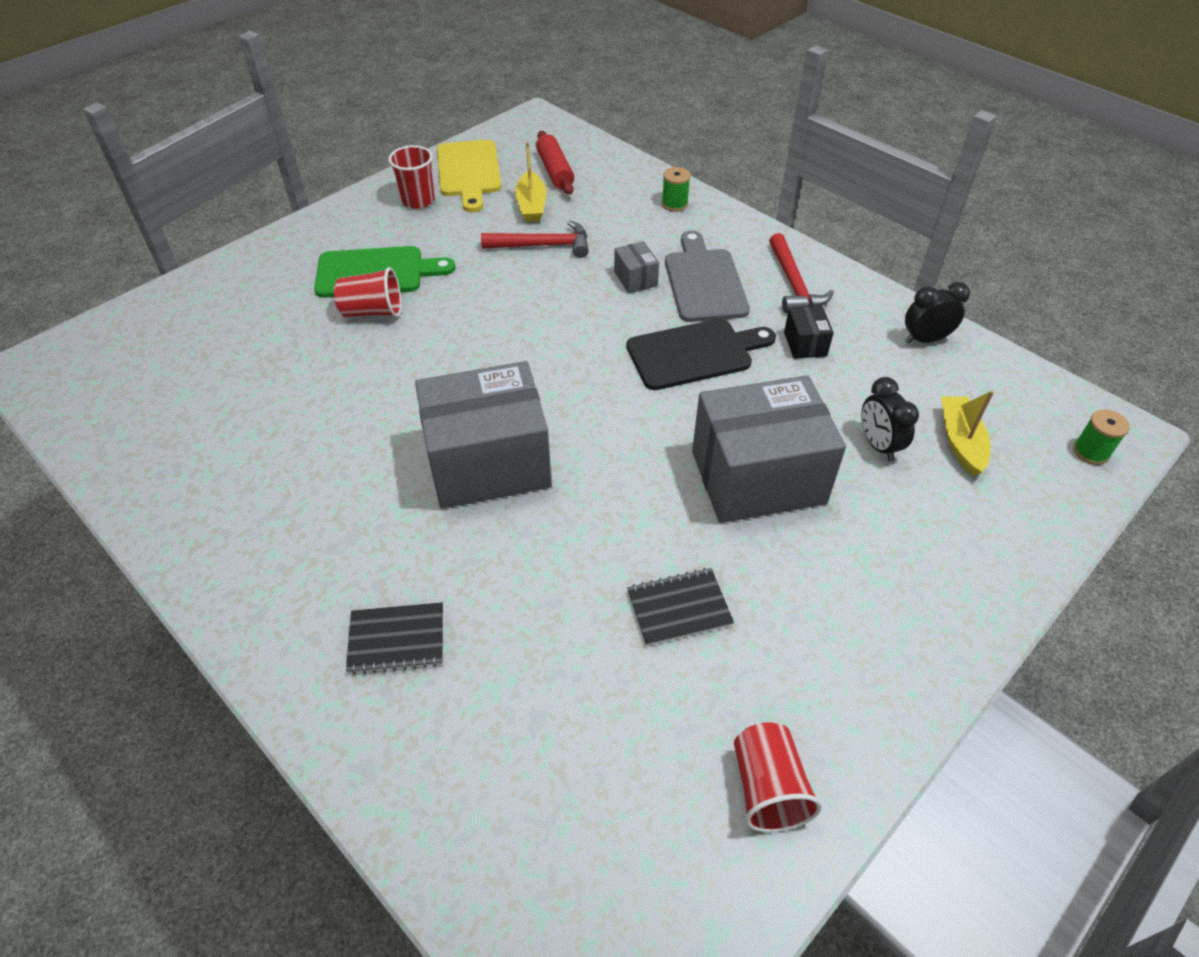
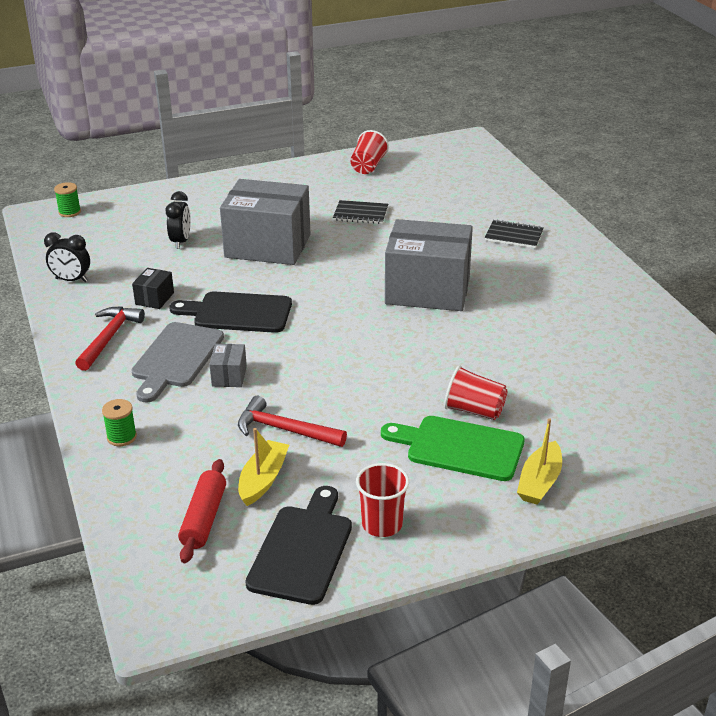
camera: 155 degrees left, 15 degrees down
yellow cutting board [437,140,502,212] -> black cutting board [245,486,352,605]
yellow boat [941,390,994,476] -> yellow boat moved to [517,418,562,505]

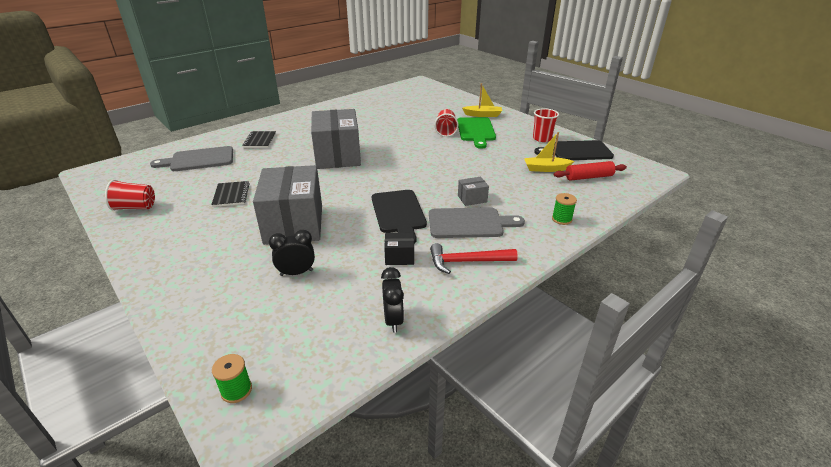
camera: 110 degrees left, 0 degrees up
red hammer [238,396,347,447] -> none
none -> grey cutting board [150,146,233,171]

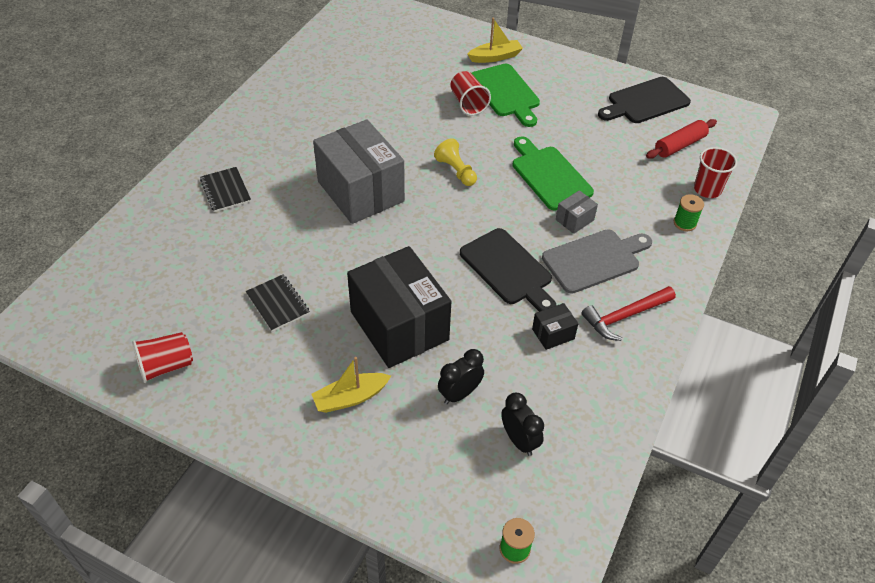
camera: 25 degrees left, 15 degrees up
grey cutting board [150,146,233,171] -> none
grey box [253,165,322,245] -> black box [347,246,452,368]
black clock [381,267,404,333] -> black clock moved to [501,393,544,456]
yellow boat [524,132,574,172] -> yellow boat moved to [311,357,391,413]
red cup [533,108,559,142] -> red cup moved to [694,147,737,198]
none -> yellow pawn [434,138,477,186]
none -> green cutting board [512,136,594,210]

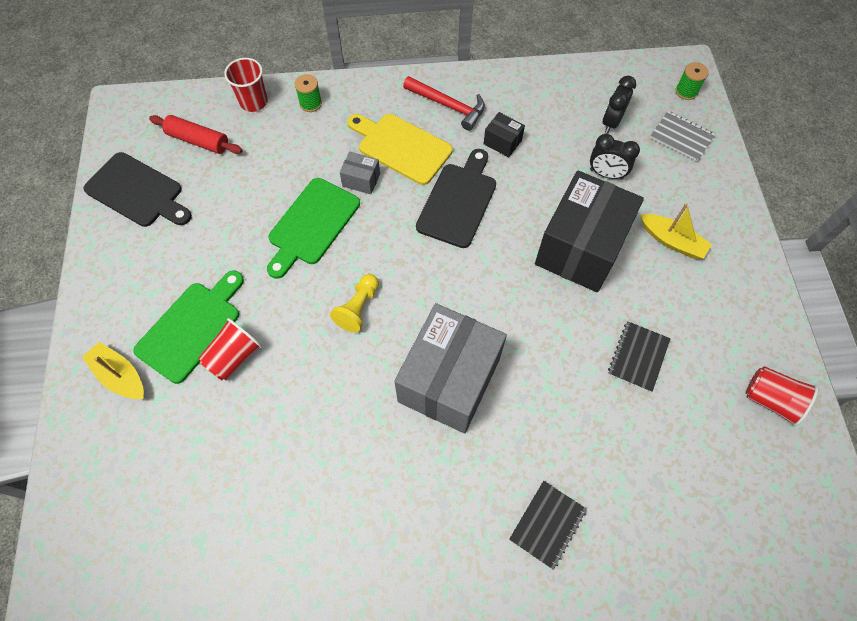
camera: 120 degrees left, 15 degrees up
grey cutting board [542,229,652,294] -> yellow cutting board [347,114,453,185]
none -> grey notebook [650,111,715,162]

